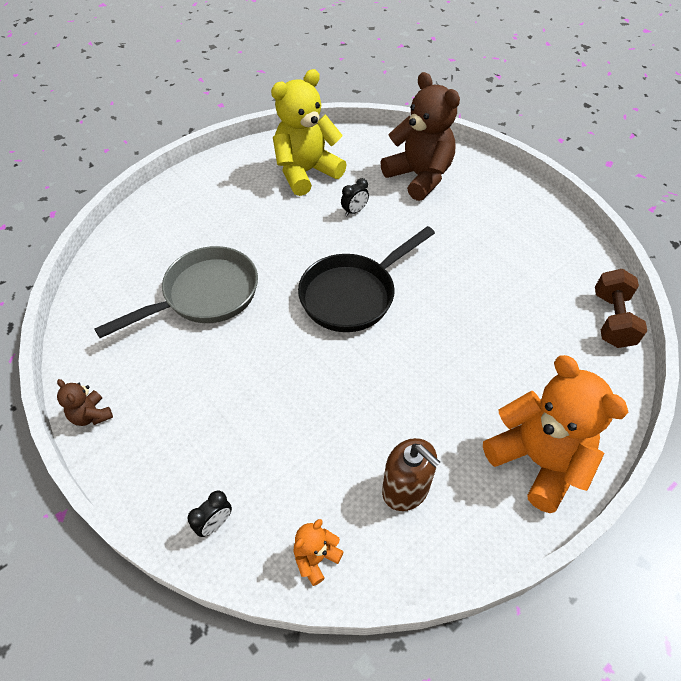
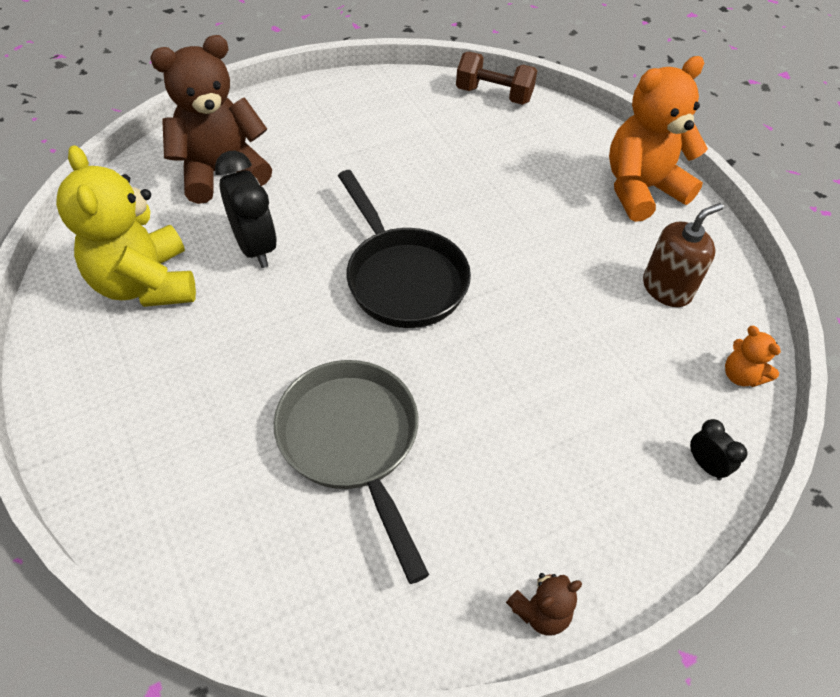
camera: 80 degrees left, 0 degrees up
black clock [341,178,369,216] -> black clock [215,150,277,268], size x1.98

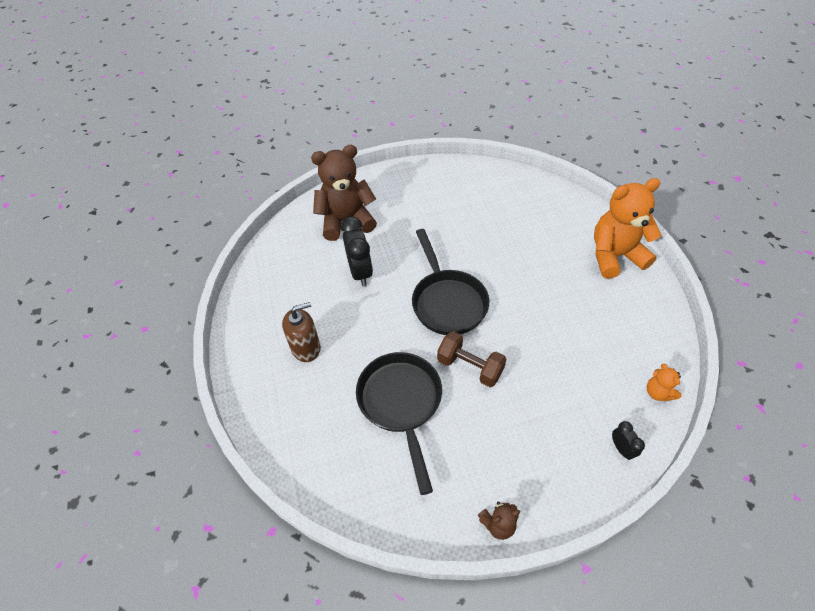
camera: 15 degrees right, 0 degrees up
yellow teddy bear [56,145,196,307] -> none
grey pan [274,360,429,584] -> black pan [356,352,442,495]
brown dumbbell [456,52,537,105] -> brown dumbbell moved to [437,331,507,387]
brown soap dispenser [643,203,723,307] -> brown soap dispenser moved to [282,302,321,362]

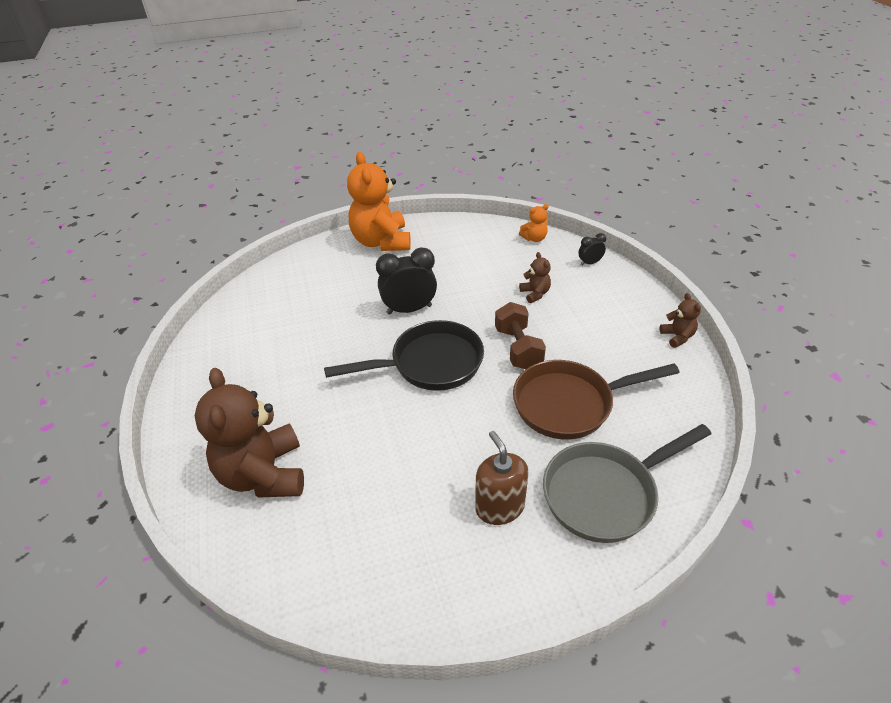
camera: 90 degrees left, 10 degrees down
black clock [341,217,373,287] -> black clock moved to [376,247,437,315]
black pan [356,352,442,495] -> brown pan [513,360,680,440]
brown dumbbell [437,331,507,387] -> brown dumbbell turned 45 degrees counterclockwise [495,302,546,369]
none -> brown teddy bear [519,252,551,303]
none -> grey pan [543,424,711,543]

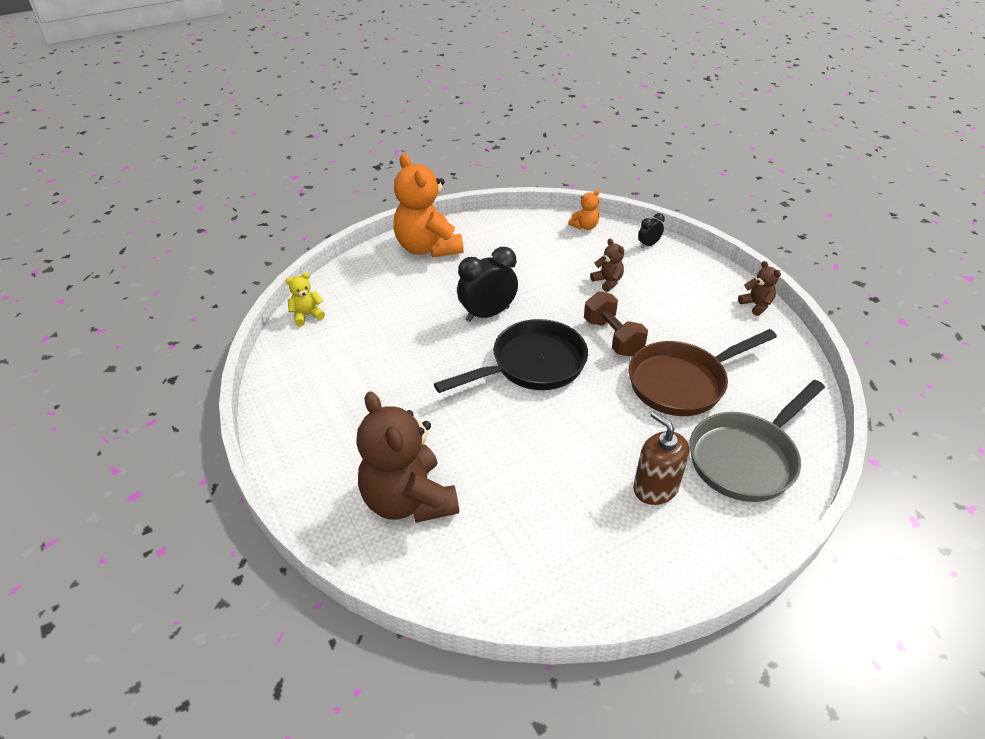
camera: 15 degrees left, 0 degrees up
none -> yellow teddy bear [285,272,325,327]

